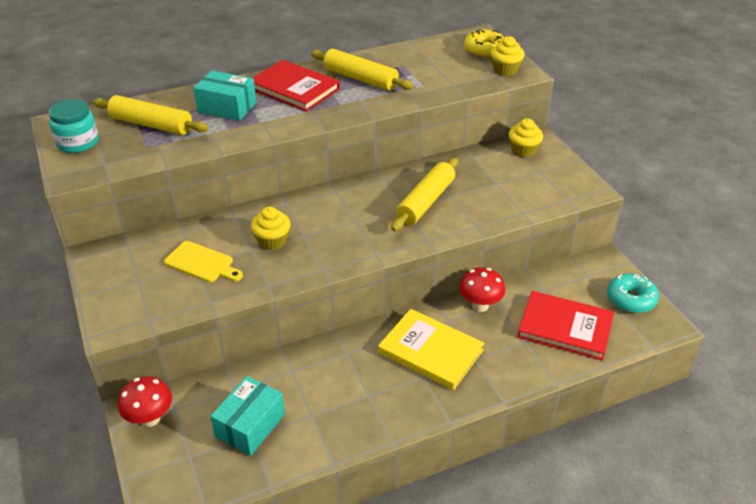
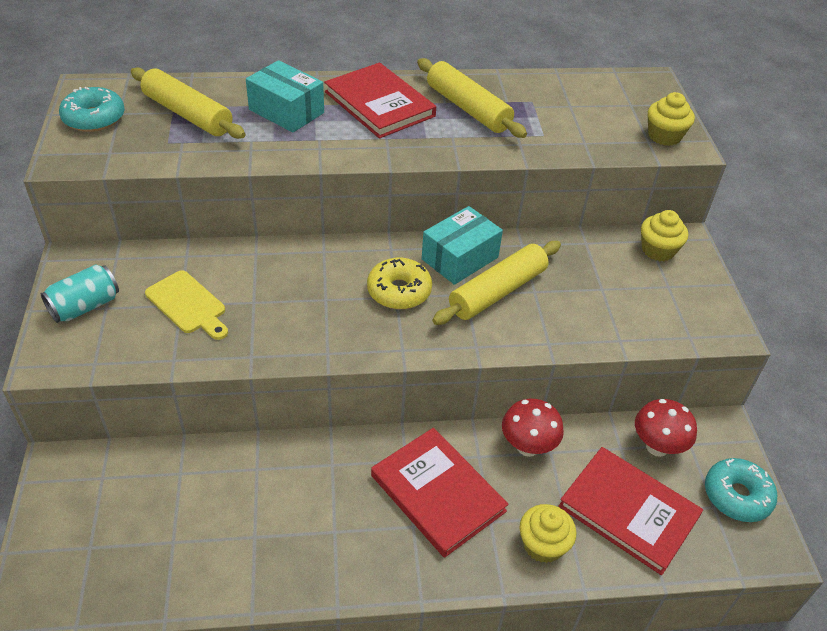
camera: 15 degrees right, 5 degrees up
turquoise jar [49,99,99,153] -> turquoise donut [59,87,125,132]
red mushroom [118,376,172,427] -> red mushroom moved to [635,399,697,457]
turquoise box [210,376,285,456] -> turquoise box moved to [422,206,503,285]
yellow cupcake [251,207,291,250] -> yellow cupcake moved to [519,504,576,563]
yellow book [378,309,485,390] -> red book [371,428,509,558]
yellow donut [464,30,504,58] -> yellow donut moved to [367,258,432,309]
none -> turquoise can [41,264,119,323]

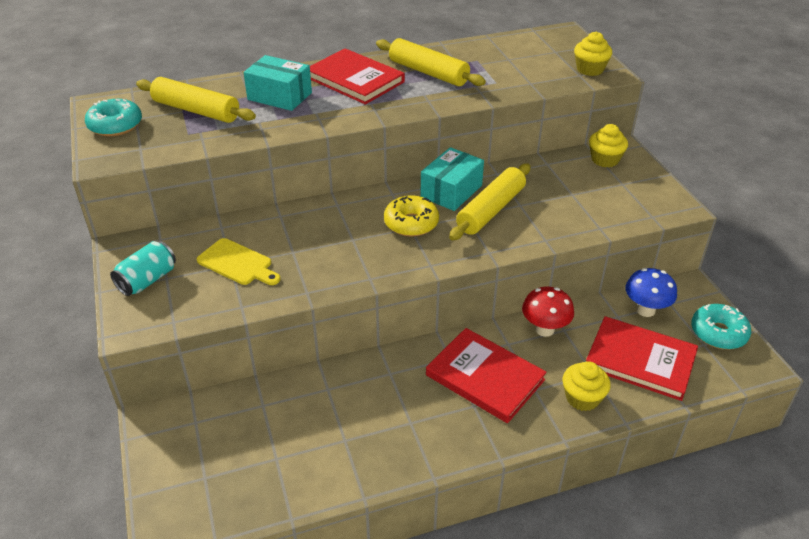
camera: 10 degrees left, 5 degrees down
red mushroom [635,399,697,457] -> blue mushroom [625,268,677,317]

